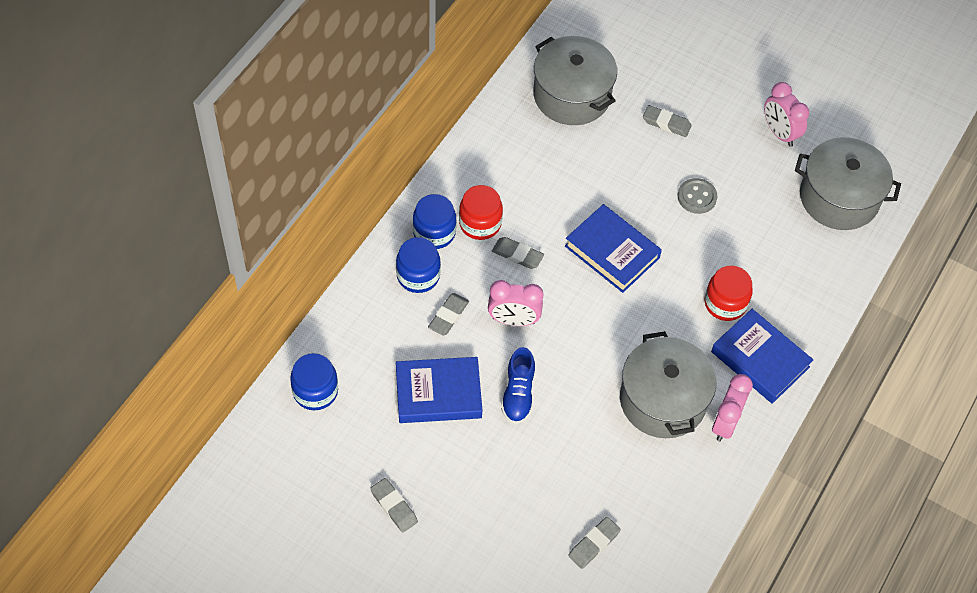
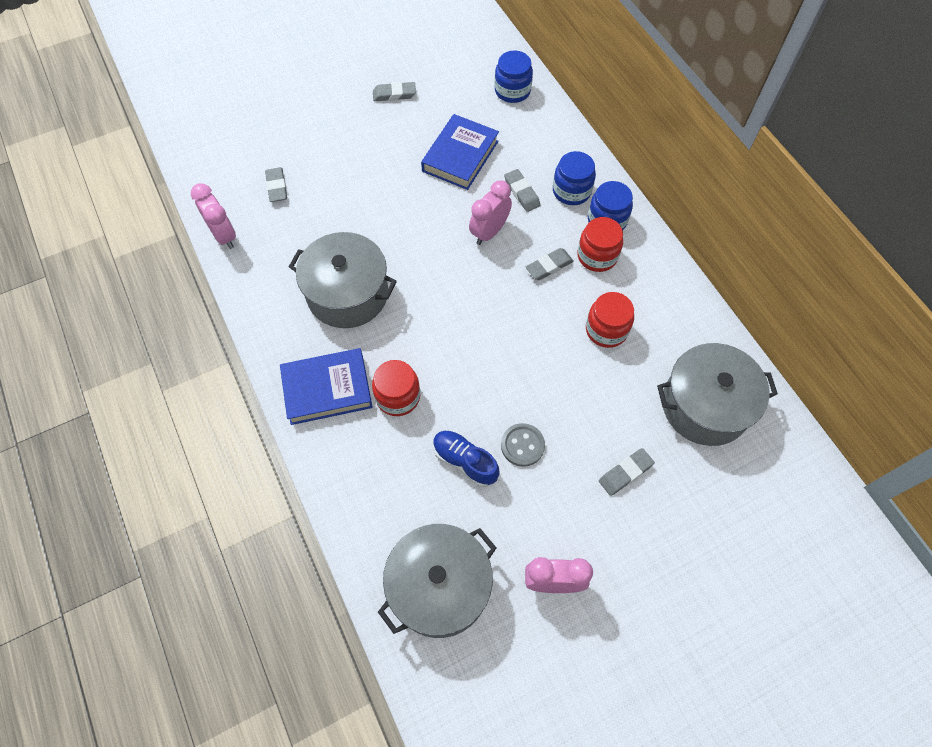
camera: 125 degrees right, 5 degrees up
blue shoe [501,347,535,424] -> blue shoe moved to [433,431,499,487]
blue book [565,204,662,293] -> none
pink clock [712,374,753,442] -> pink clock moved to [191,183,236,249]
none -> red jar [586,292,634,348]

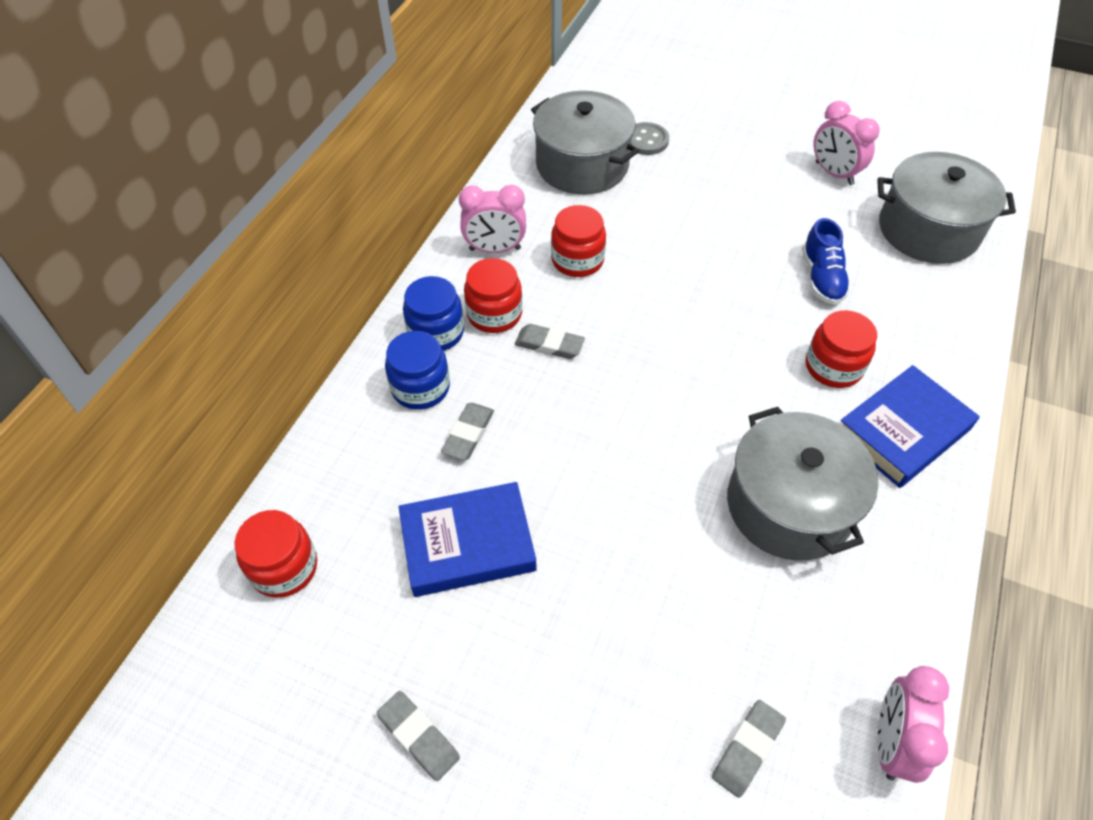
camera: 130 degrees left, 10 degrees down
blue book [280,348,373,425] -> blue book turned 75 degrees counterclockwise [841,365,980,488]
pink clock [469,180,512,245] -> pink clock moved to [459,185,526,253]
blue jar [495,50,533,103] -> red jar [234,510,317,598]
grey button [501,423,545,467] -> grey button moved to [631,122,669,155]
grey eraser [599,448,655,496] -> none

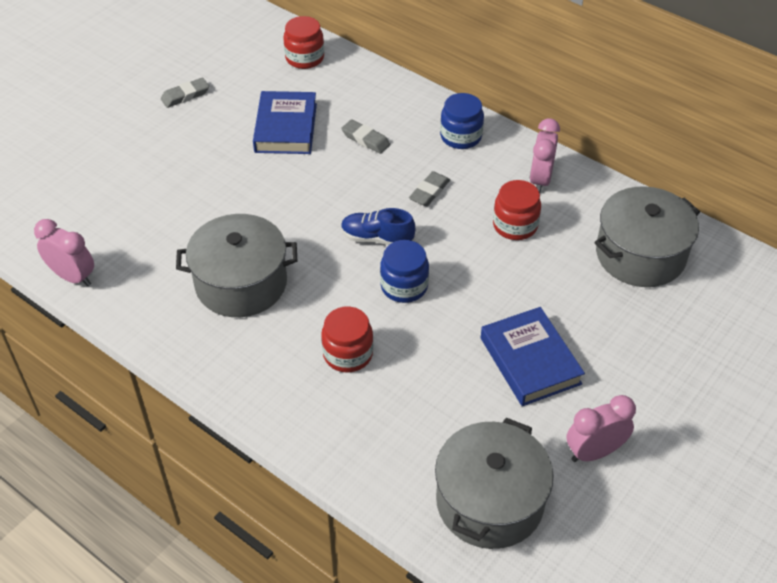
camera: 105 degrees right, 5 degrees down
blue jar [385,331,450,410] -> blue jar moved to [380,240,429,303]
red jar [464,258,522,333] -> none
grey button [631,122,669,155] -> none
grey eraser [712,700,786,798] -> none
blue shoe [802,218,851,304] -> blue shoe moved to [341,208,415,245]
blue book [841,365,980,488] -> blue book moved to [481,307,585,406]

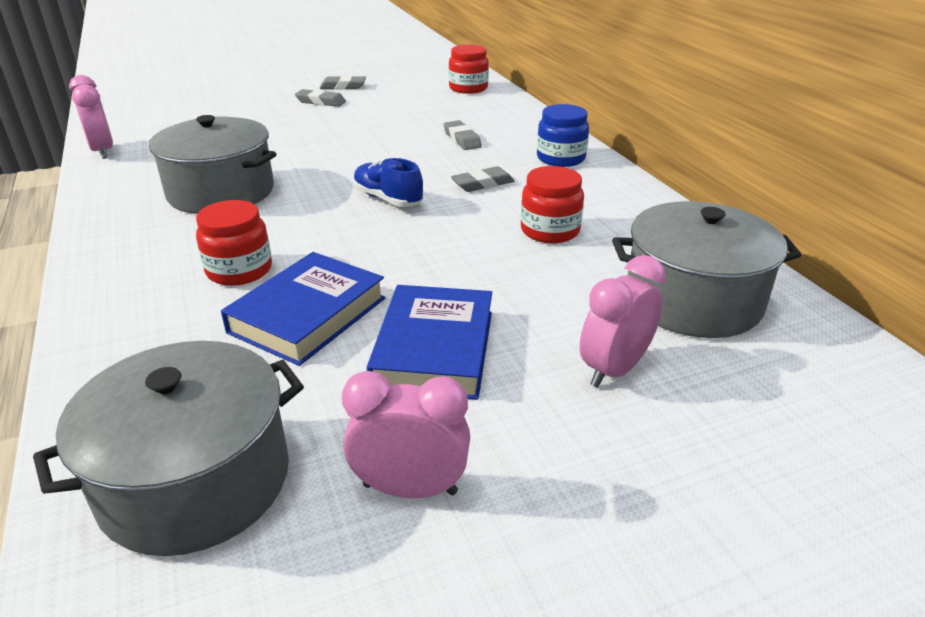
camera: 30 degrees right, 15 degrees down
blue book [253,91,317,154] -> blue book moved to [221,252,385,366]
blue jar [380,240,429,303] -> none
pink clock [530,118,560,193] -> pink clock moved to [580,255,666,387]
none -> grey eraser [295,89,346,107]

